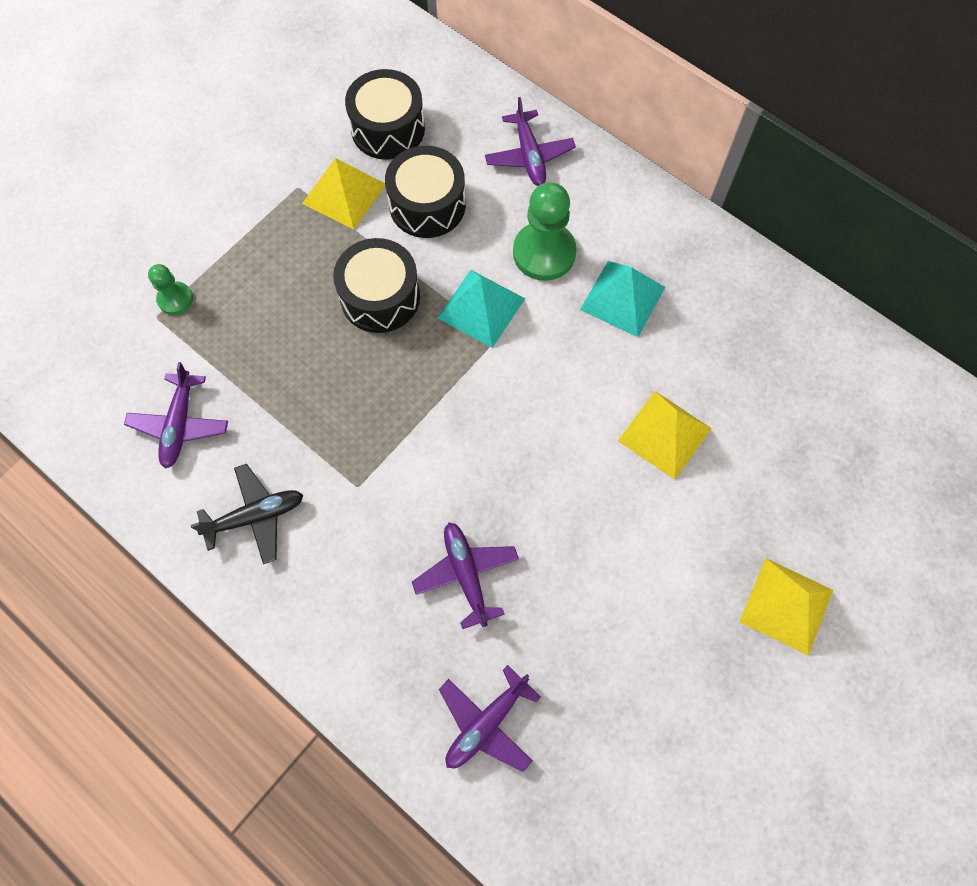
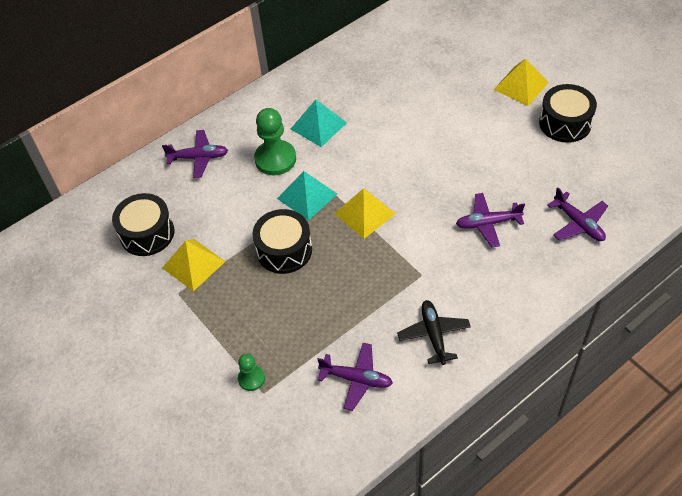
camera: 75 degrees left, 15 degrees down
black drum [385,146,466,238] -> black drum moved to [539,84,597,143]
yellow pyramid [618,391,712,480] -> yellow pyramid moved to [334,188,396,239]

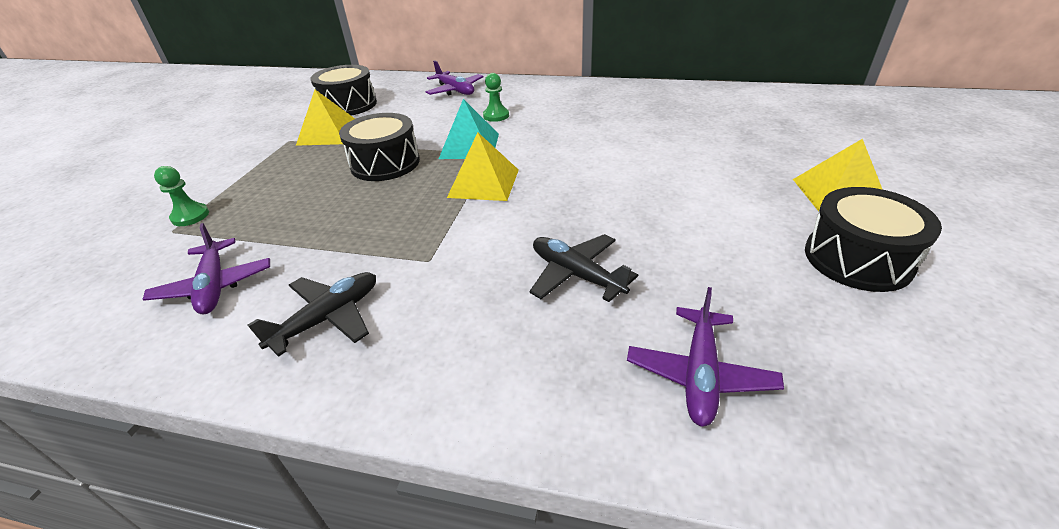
camera: 50 degrees right, 15 degrees down
green pawn [254,108,296,175] -> green pawn [483,73,509,122], size x0.54
turquoise pyramid [291,100,347,147] -> none
purple plane [456,193,525,248] -> black plane [529,234,638,302]

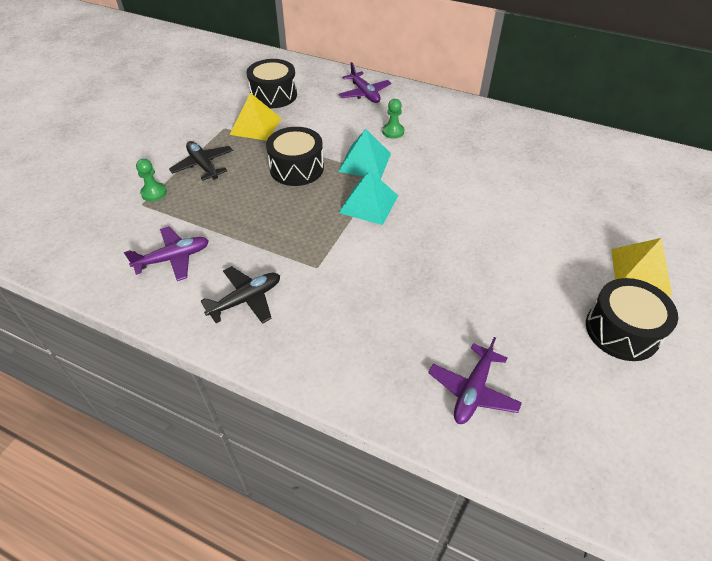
camera: 10 degrees right, 10 degrees up
purple plane [143,223,270,314] -> purple plane turned 105 degrees counterclockwise [124,226,209,281]
yellow pyramid [447,132,519,201] -> turquoise pyramid [339,170,398,225]
black plane [529,234,638,302] -> black plane moved to [169,141,233,181]

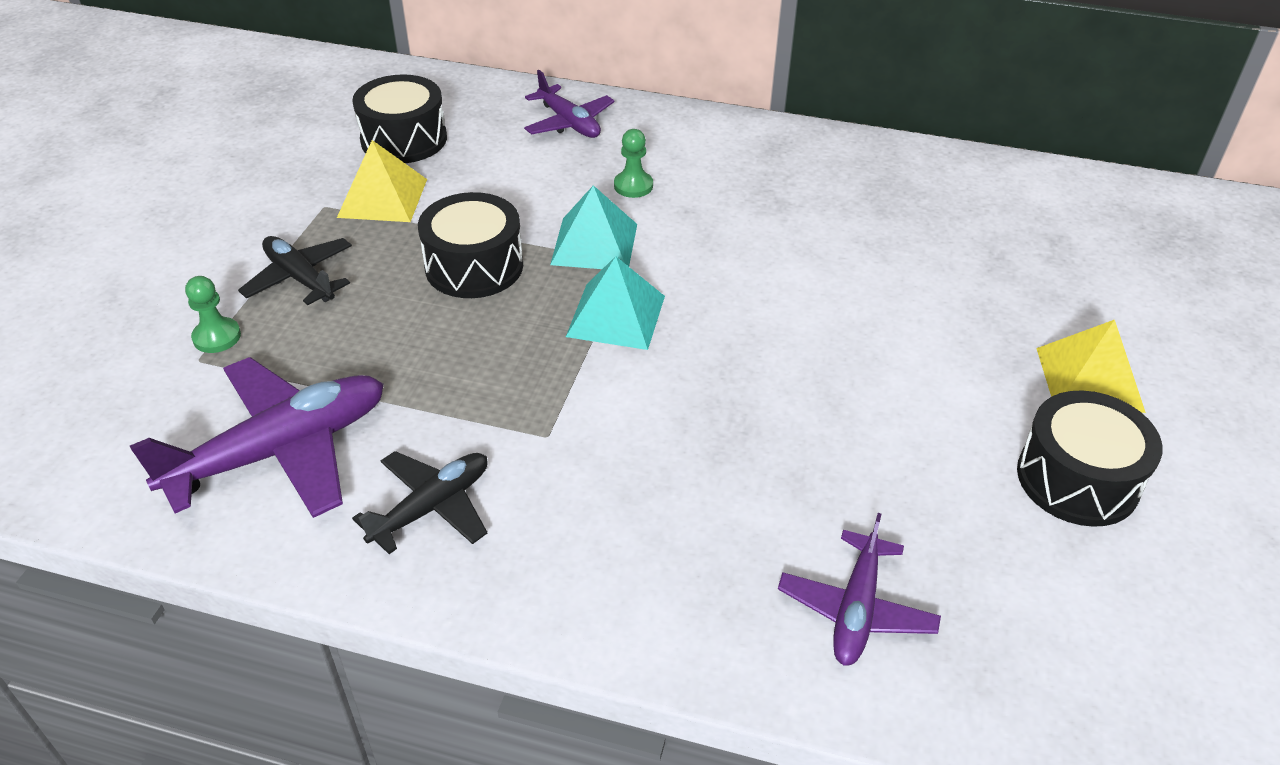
camera: 10 degrees left, 5 degrees down
purple plane [124,226,209,281] -> purple plane [130,357,384,518], size x1.67

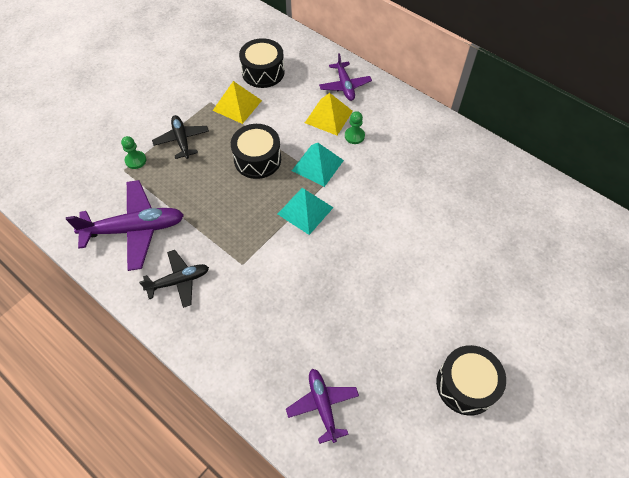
camera: 25 degrees right, 15 degrees up
purple plane [778,513,941,666] -> purple plane turned 120 degrees clockwise [286,369,359,444]
yellow pyramid [1036,320,1146,413] -> yellow pyramid moved to [305,93,353,135]

